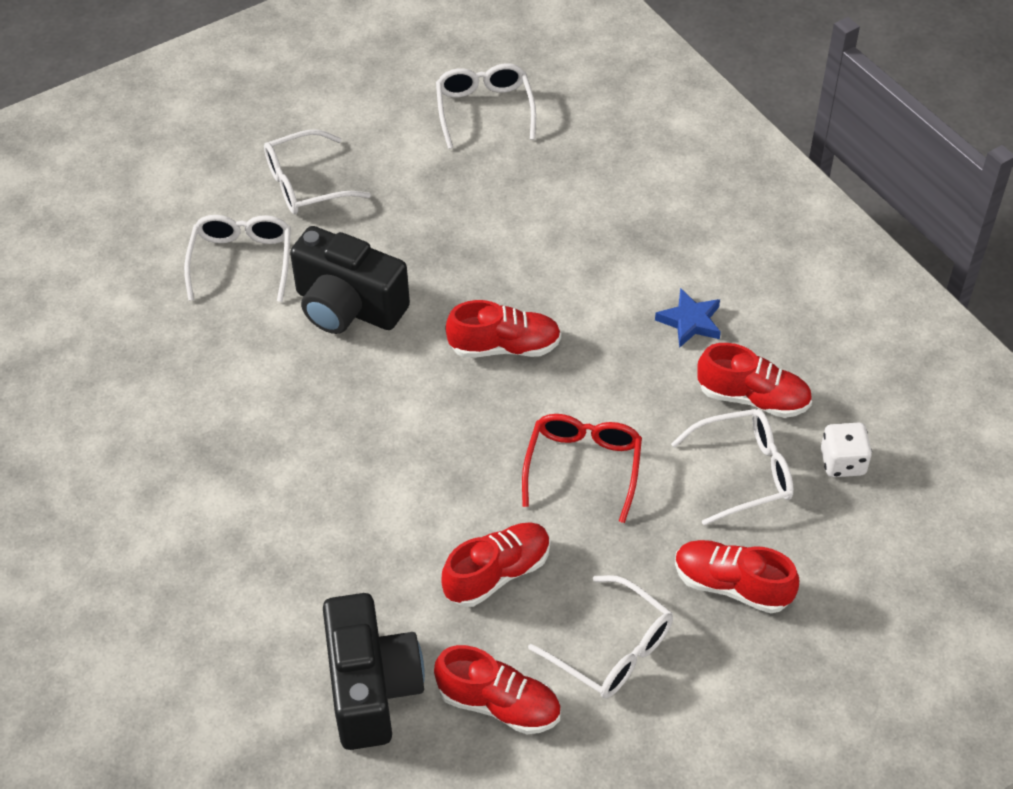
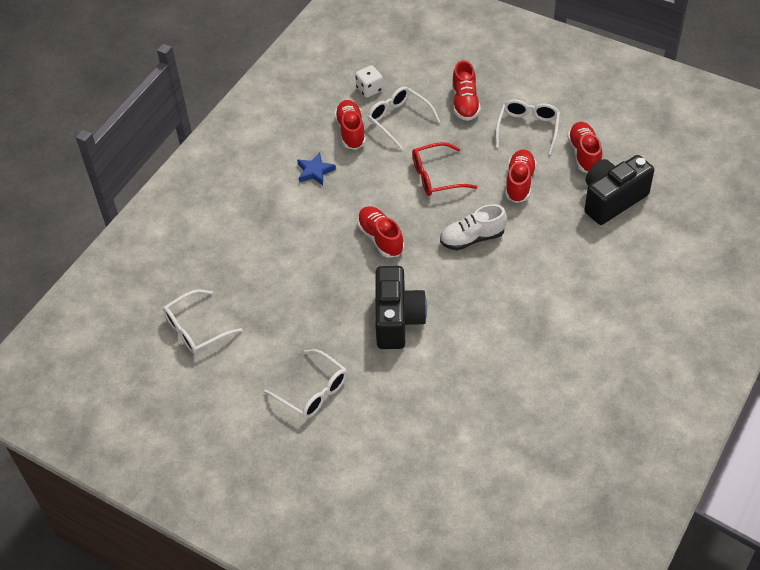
camera: 115 degrees left, 0 degrees up
white glasses [184,215,291,302] -> none
red shoe [442,522,550,607] -> red shoe turned 75 degrees clockwise [505,149,537,203]
none -> white shoe [440,204,507,250]

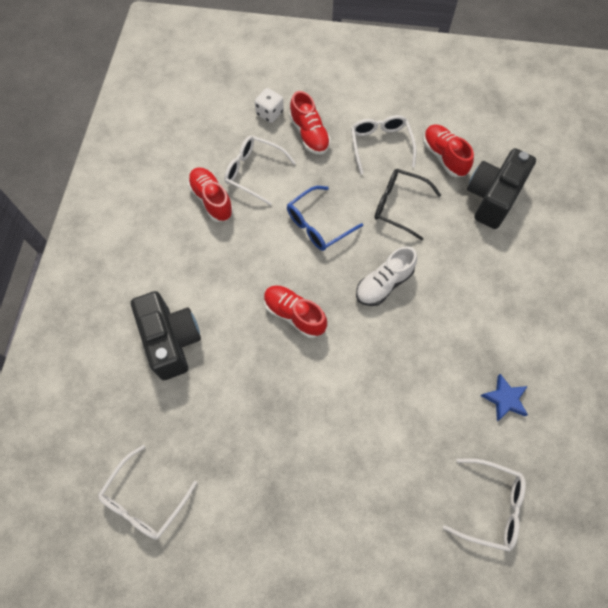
camera: 25 degrees left, 15 degrees up
white glasses [264,349,347,419] -> white glasses moved to [443,458,526,552]
blue star [297,152,336,185] -> blue star moved to [481,374,528,421]
white dice [355,65,383,98] -> white dice moved to [255,88,284,123]
black camera [375,266,427,349] -> black camera moved to [131,291,201,380]
red glasses [412,142,477,196] -> blue glasses [287,186,363,251]
red shoe [505,149,537,203] -> black glasses [374,169,441,240]

